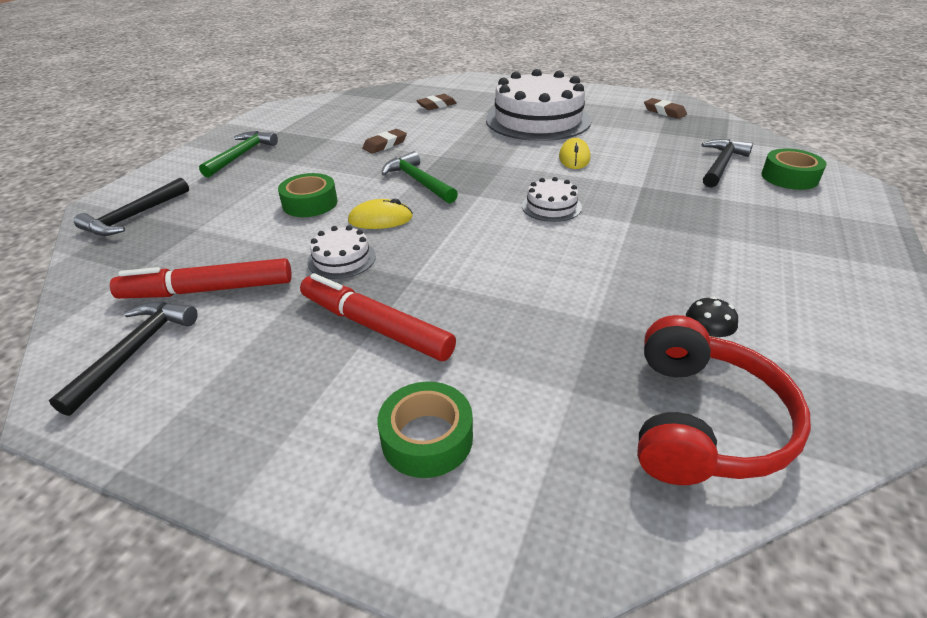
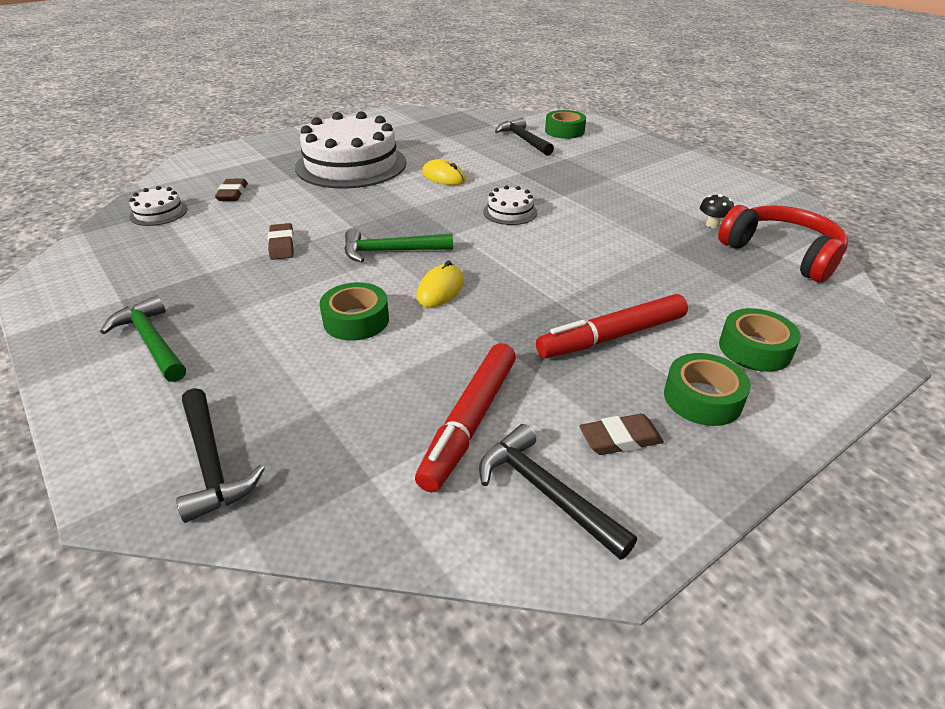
camera: 60 degrees left, 0 degrees up
white cake [307,225,376,279] -> white cake moved to [129,186,188,226]
brown eraser [644,98,687,119] -> brown eraser moved to [579,414,664,455]
none -> green tape [664,353,751,426]

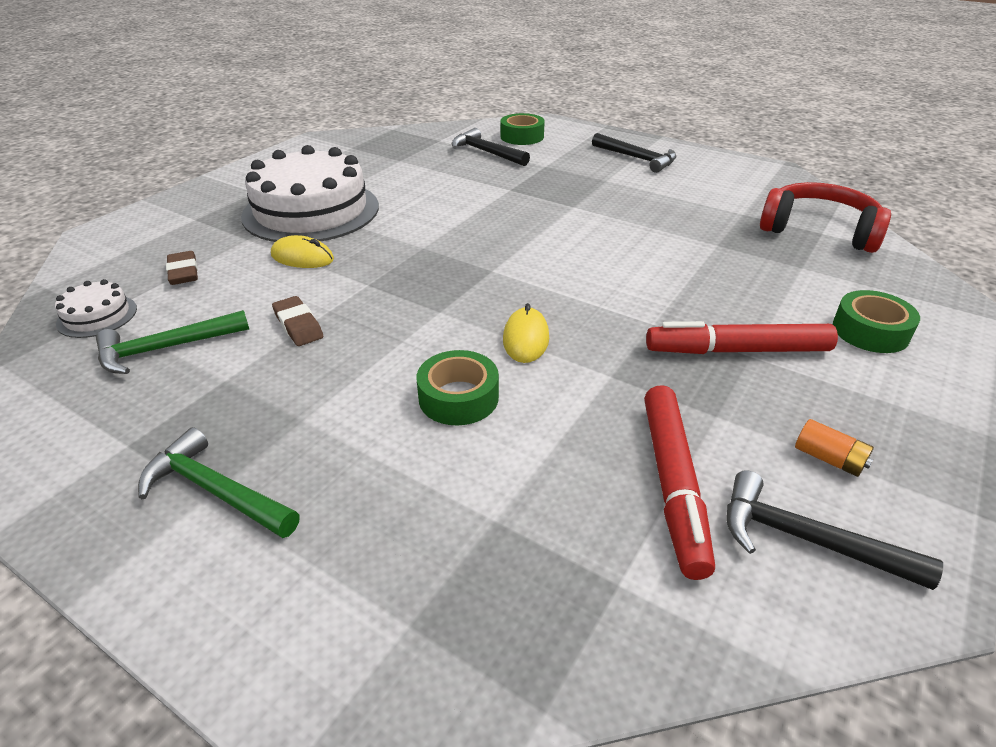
camera: 20 degrees left, 0 degrees up
black hammer [176,388,265,523] -> black hammer moved to [592,133,677,173]
green hammer [344,228,453,263] -> green hammer moved to [96,310,249,374]
yellow mouse [422,159,466,185] -> yellow mouse moved to [271,235,334,268]
white cake [483,185,537,225] -> none
red marker [536,294,688,358] -> red marker turned 45 degrees clockwise [646,321,838,354]
brown eraser [579,414,664,455] -> orange battery [795,419,874,477]
green tape [664,353,751,426] -> none
black mushroom [700,194,734,228] -> none

